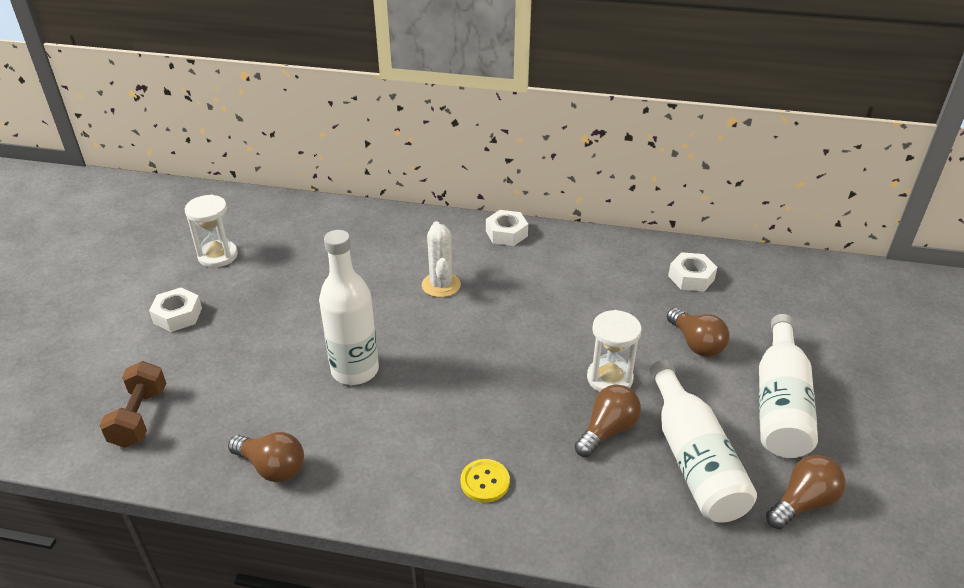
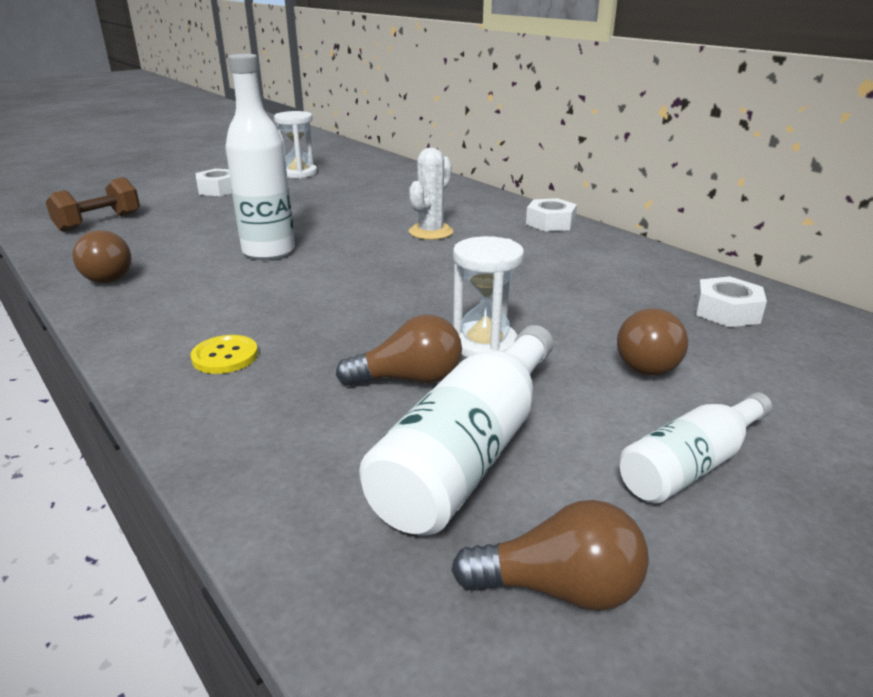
camera: 40 degrees right, 10 degrees down
white bottle [759,314,818,458] -> white bottle [619,392,772,504], size x0.63

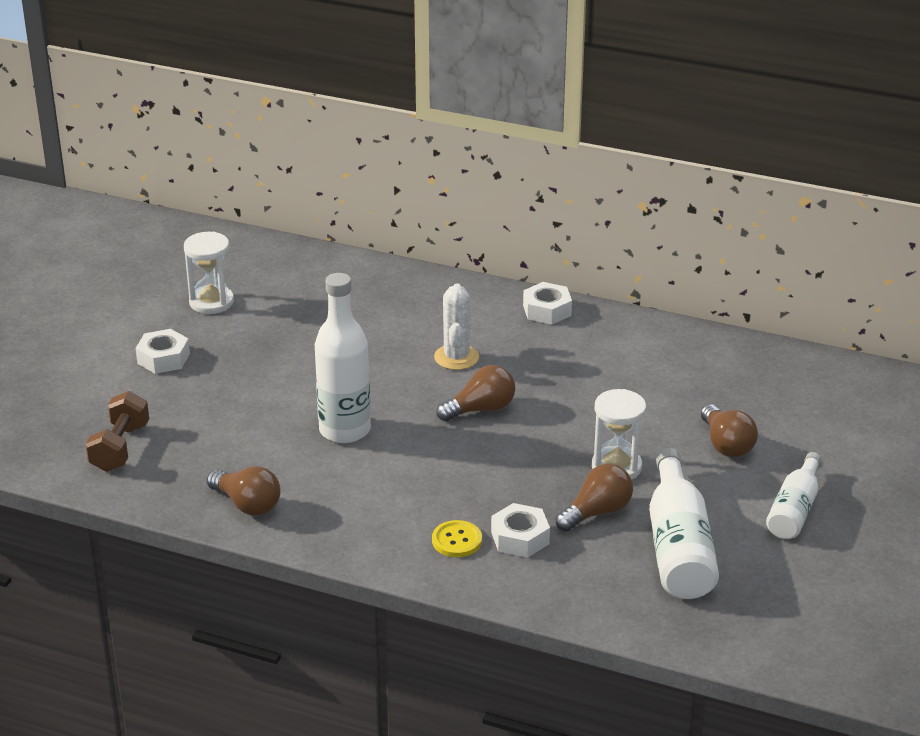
camera: 30 degrees left, 5 degrees up
brown light bulb [451,500,649,611] -> brown light bulb moved to [436,365,515,421]
white nut [695,276,767,327] -> white nut moved to [491,503,550,558]

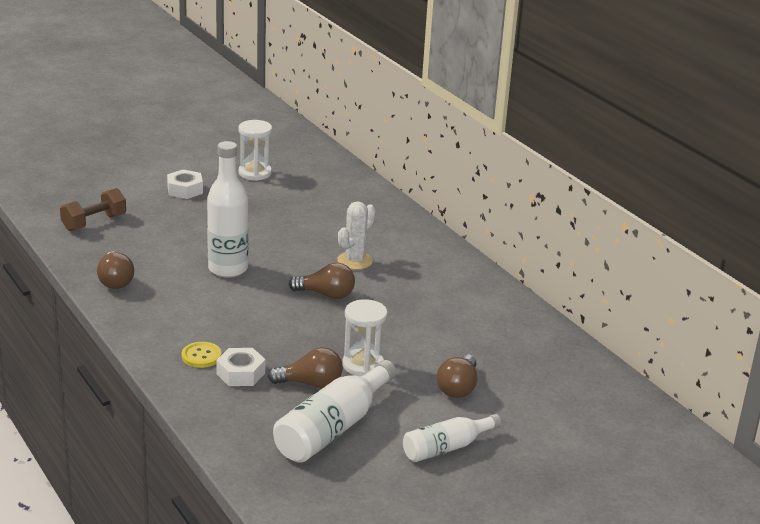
camera: 35 degrees right, 5 degrees down
white nut [523,282,572,325] -> none

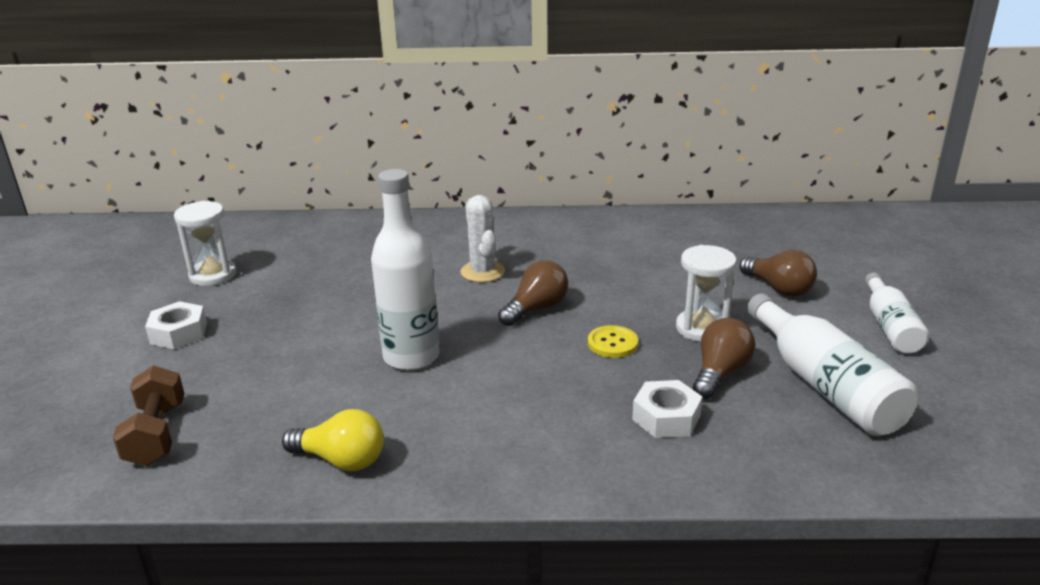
camera: 55 degrees left, 0 degrees up
brown light bulb [97,252,134,289] -> yellow light bulb [282,409,384,471]
yellow button [182,342,221,368] -> yellow button moved to [588,325,638,358]

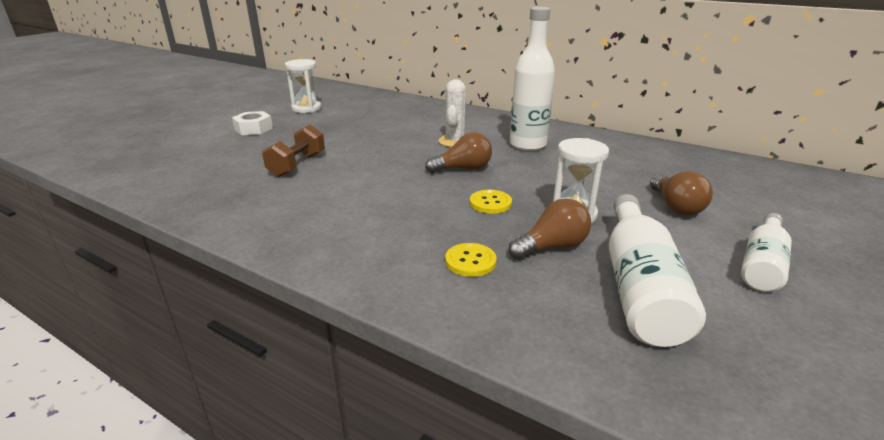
camera: 30 degrees right, 0 degrees up
brown dumbbell [113,365,185,466] -> brown dumbbell moved to [262,125,325,177]
yellow light bulb [282,409,384,471] -> none
white bottle [371,169,440,371] -> white bottle moved to [510,7,555,151]
white nut [632,380,702,438] -> yellow button [445,243,497,277]

